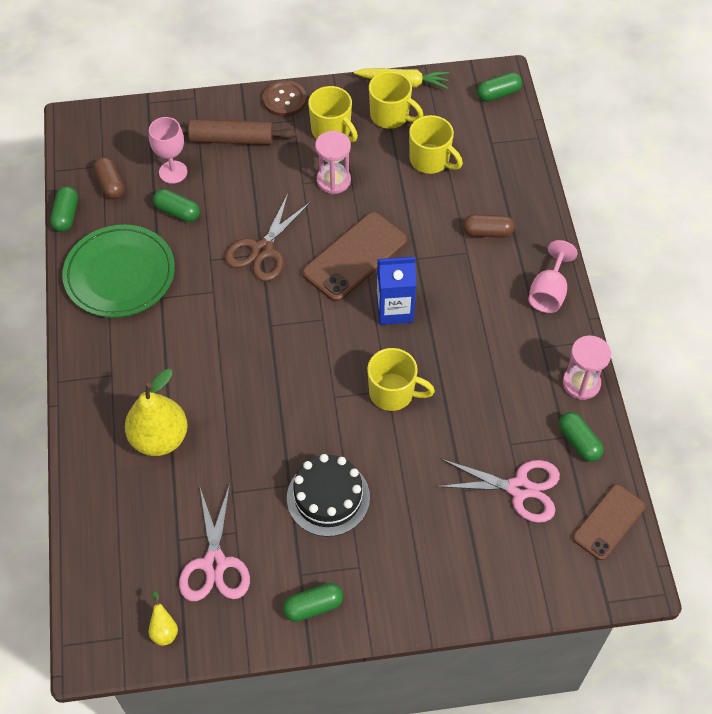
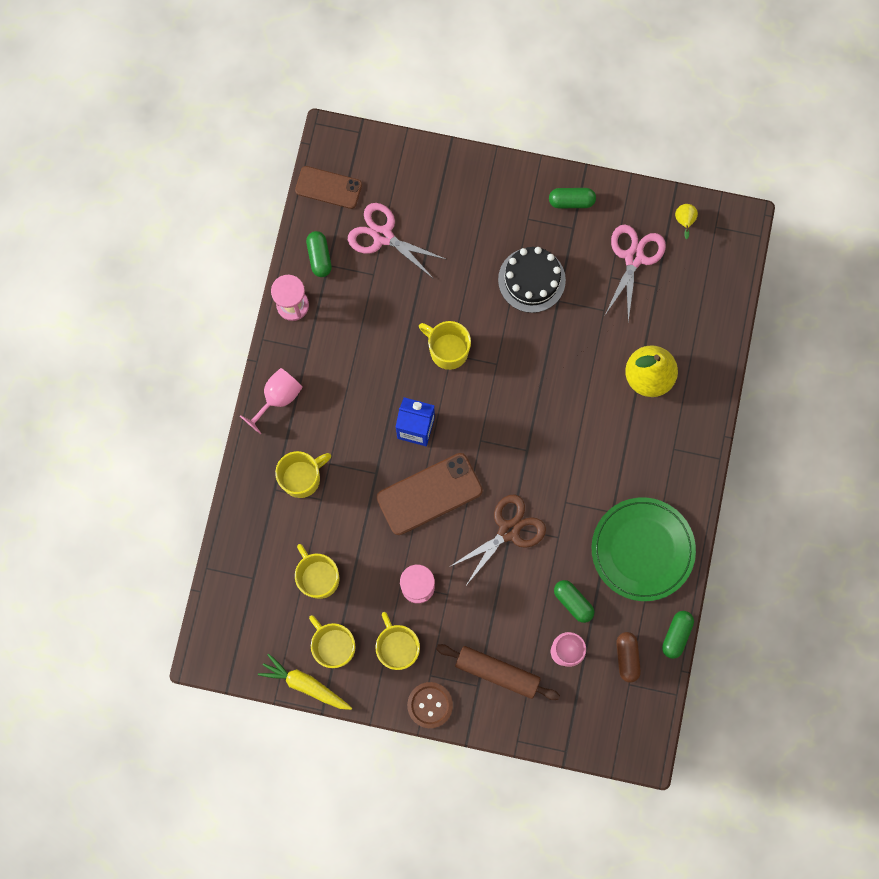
camera: 160 degrees left, 20 degrees up
brown capsule [463,214,515,238] -> yellow mug [275,451,331,498]
green capsule [477,72,522,102] -> none
brown phone [573,484,646,560] -> brown phone turned 45 degrees clockwise [295,166,362,209]

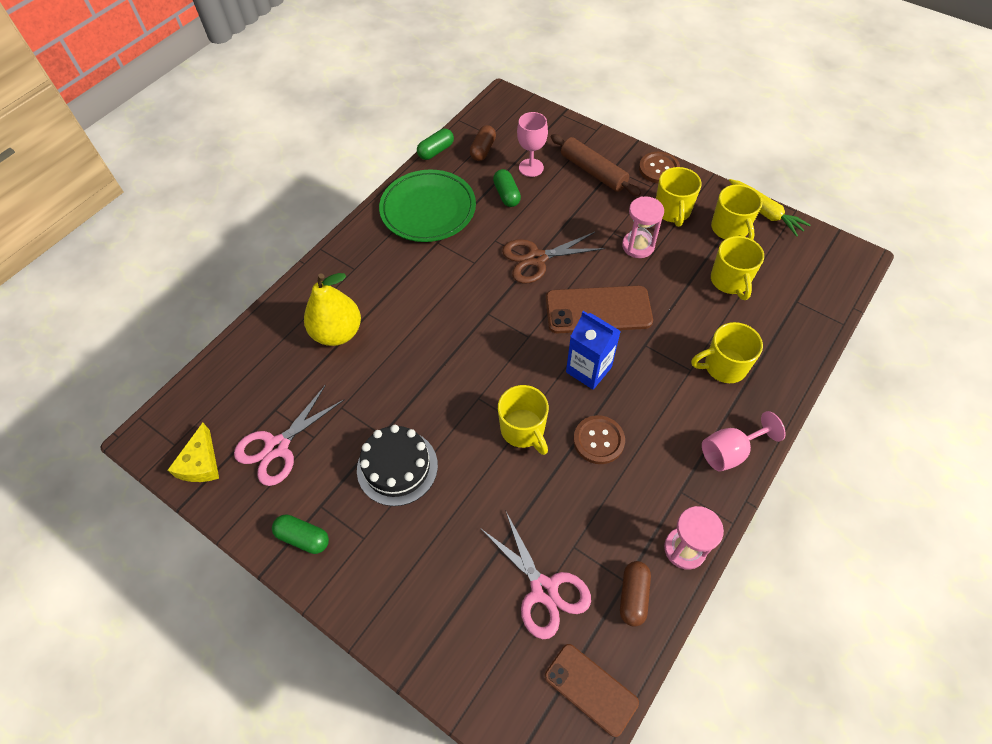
camera: 155 degrees left, 20 degrees down
green capsule [306,231,332,277] -> brown capsule [620,561,651,627]
yellow pear [675,204,698,239] -> yellow cheese [168,423,219,482]
none -> brown button [573,415,625,464]

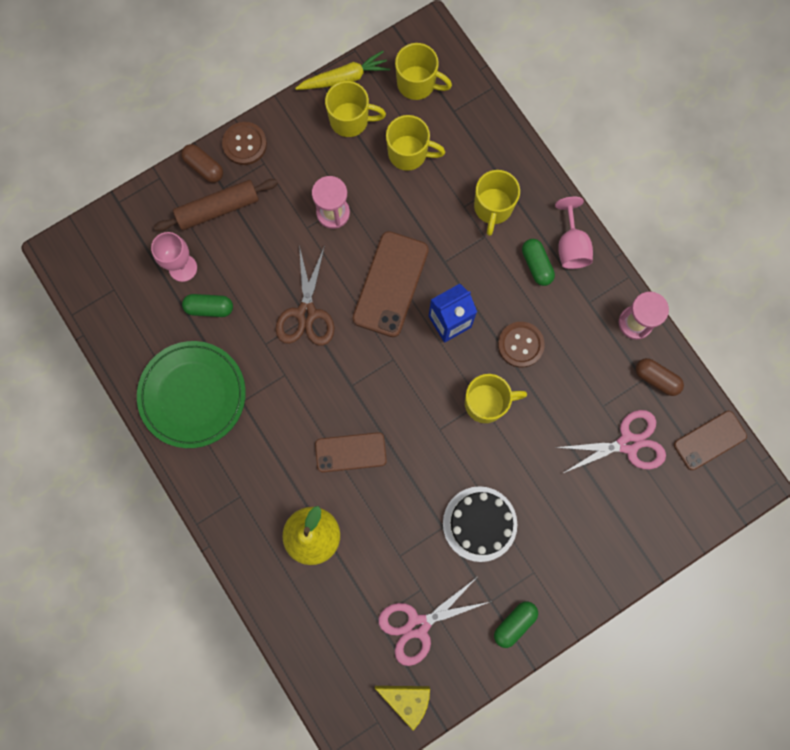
camera: 70 degrees left, 20 degrees up
pink scissors [234,385,345,486] -> pink scissors turned 90 degrees clockwise [378,577,492,666]
green capsule [417,129,454,160] -> green capsule moved to [522,239,555,286]
brown capsule [469,125,496,161] -> brown capsule moved to [181,144,223,183]
yellow mug [656,167,702,227] -> yellow mug moved to [395,43,452,100]
none -> brown phone [315,432,387,473]

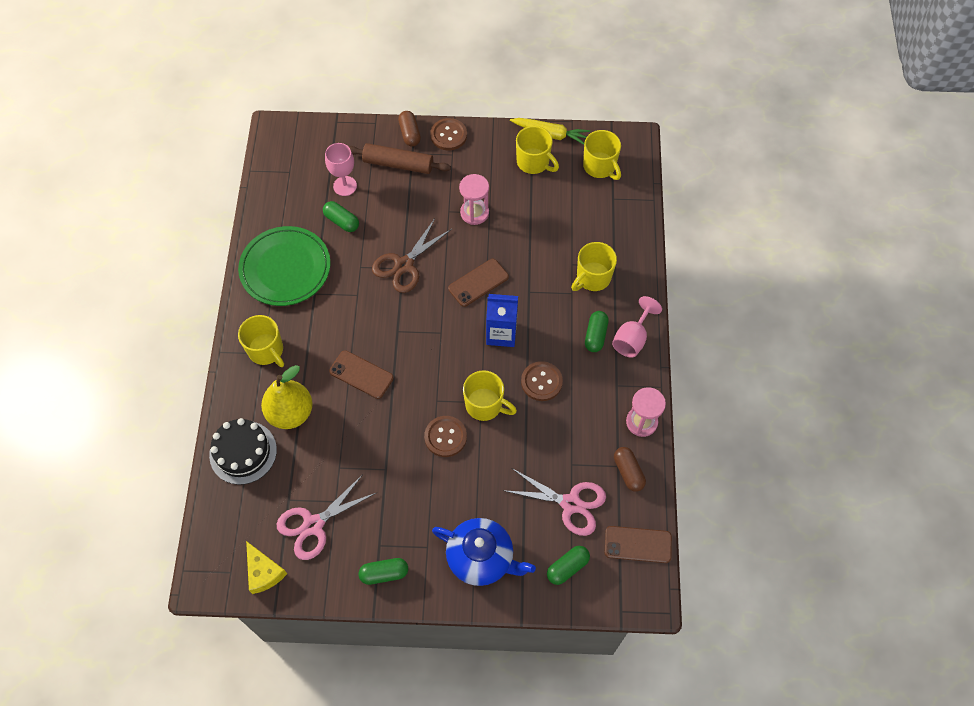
camera: 35 degrees right, 15 degrees down
brown phone [353,231,429,337] -> brown phone [448,259,509,307], size x0.66
pink scissors [378,577,492,666] -> pink scissors turned 45 degrees counterclockwise [277,474,376,560]
yellow mug [386,115,445,171] -> yellow mug moved to [238,315,284,367]
black cake [443,486,517,562] -> black cake moved to [209,418,277,485]
none -> brown button [424,416,467,457]
none -> blue teapot [432,518,536,586]
none -> green capsule [547,546,590,585]

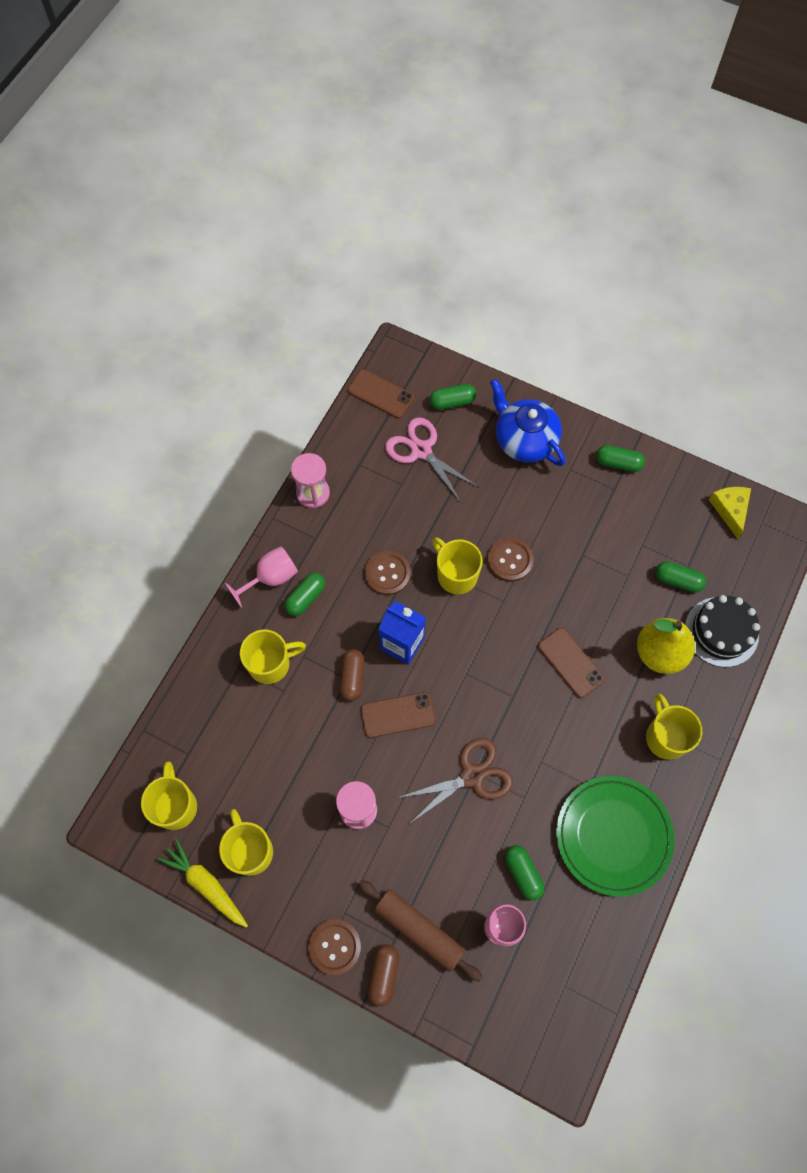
camera: 155 degrees left, 5 degrees up
pink scissors [277,474,376,560] -> none
brown capsule [614,447,646,492] -> brown capsule moved to [340,649,364,701]
none -> green capsule [655,561,706,593]

